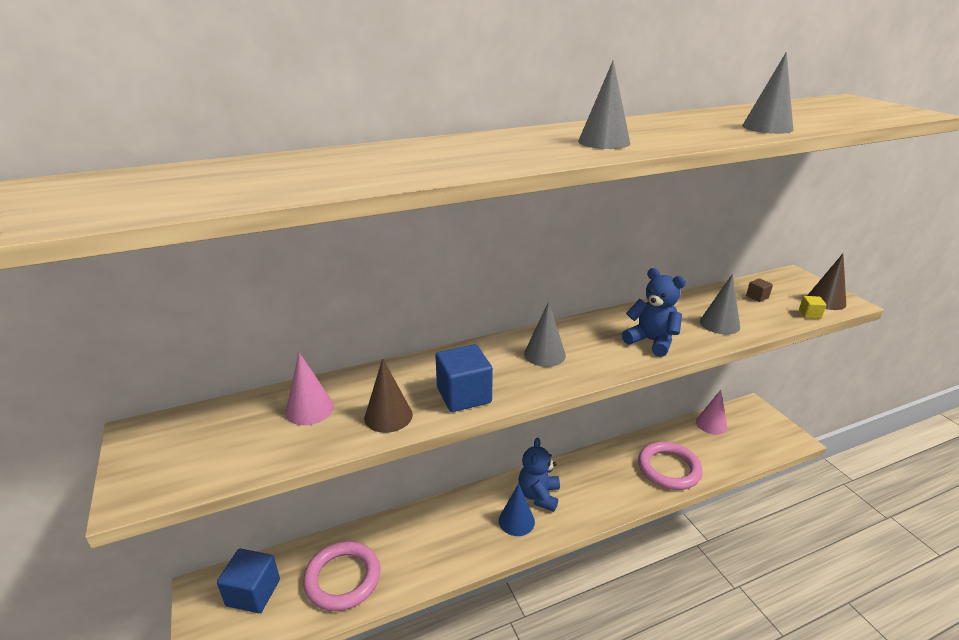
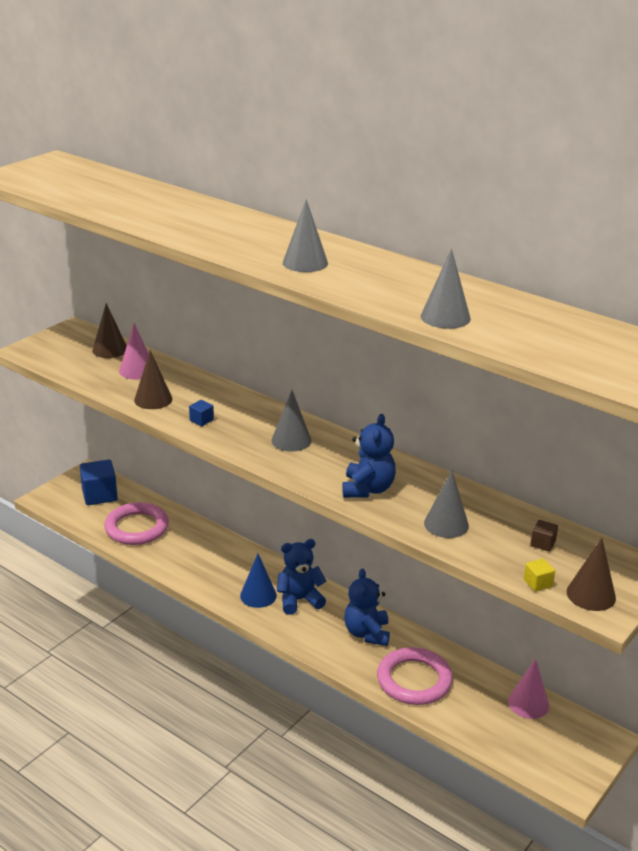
camera: 60 degrees right, 0 degrees up
blue cube [435,344,493,412] -> blue cube [189,400,214,426], size x0.47
none -> brown cone [92,303,127,358]
none -> blue teddy bear [344,568,390,646]

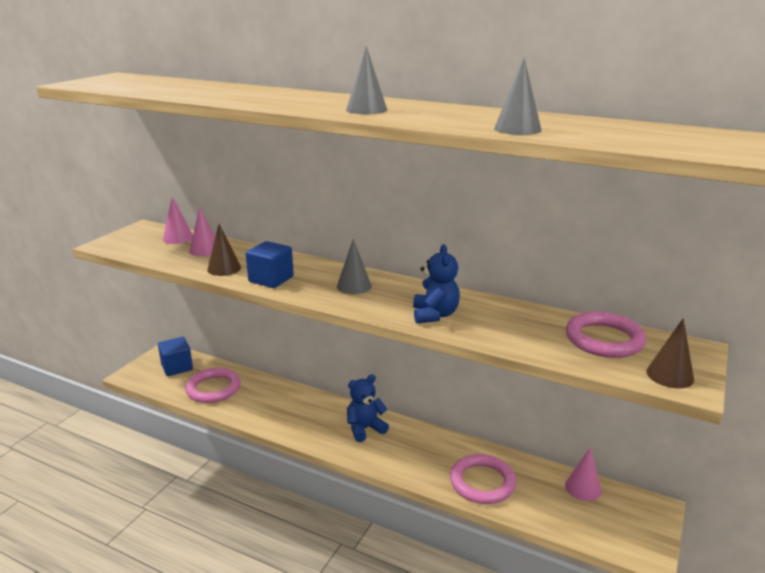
camera: 10 degrees left, 5 degrees down
brown cone [92,303,127,358] -> pink cone [163,197,193,244]
blue cube [189,400,214,426] -> blue cube [246,241,294,288], size x2.14
blue cone [240,554,277,608] -> none
blue teddy bear [344,568,390,646] -> none
grey cone [424,470,469,538] -> none
yellow cube [524,558,555,592] -> none
brown cube [530,520,558,552] -> pink ring [566,312,646,358]

